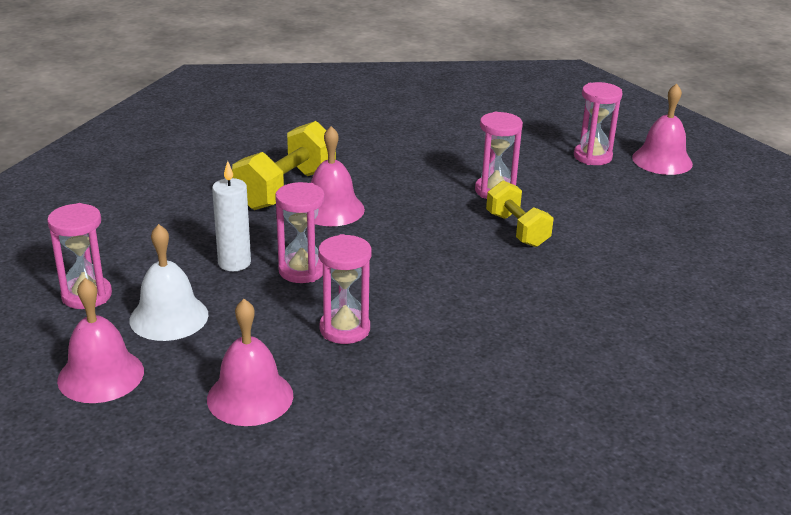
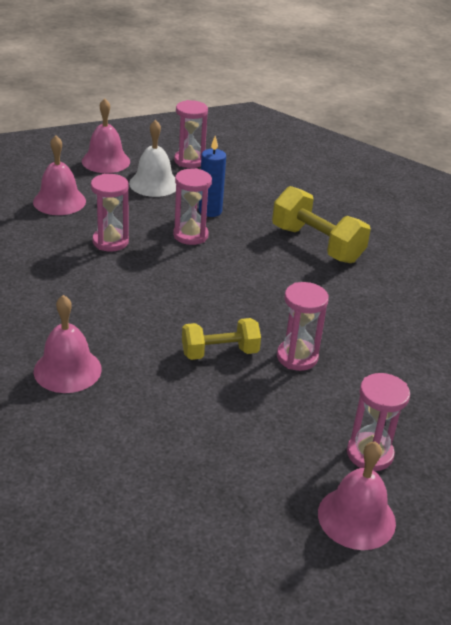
camera: 100 degrees right, 5 degrees up
white candle [212,161,251,271] -> blue candle [199,136,226,217]
pink bell [311,126,365,226] -> pink bell moved to [34,295,102,393]

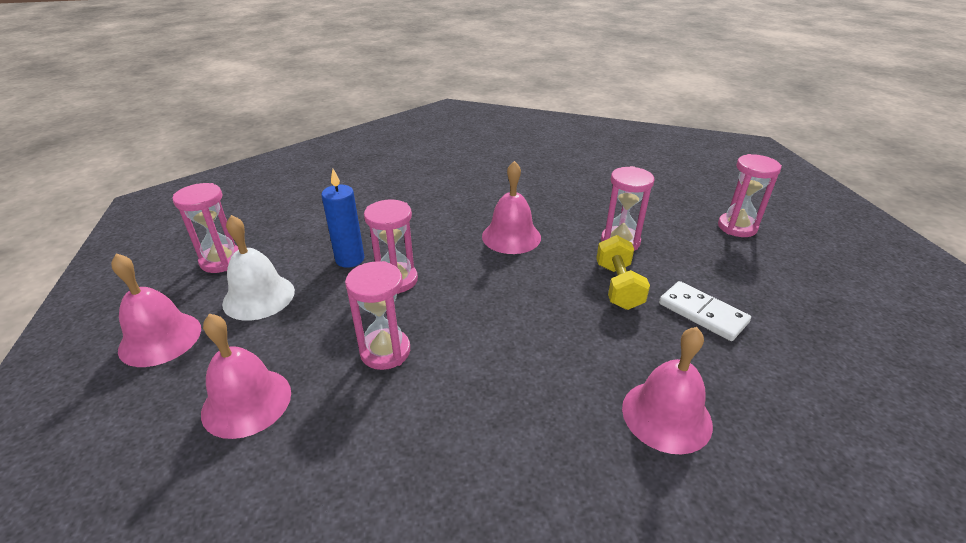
camera: 75 degrees left, 0 degrees up
yellow dumbbell [272,186,371,263] -> none
pink bell [318,441,396,550] -> pink bell moved to [482,161,541,254]
none -> white domino [659,281,751,341]

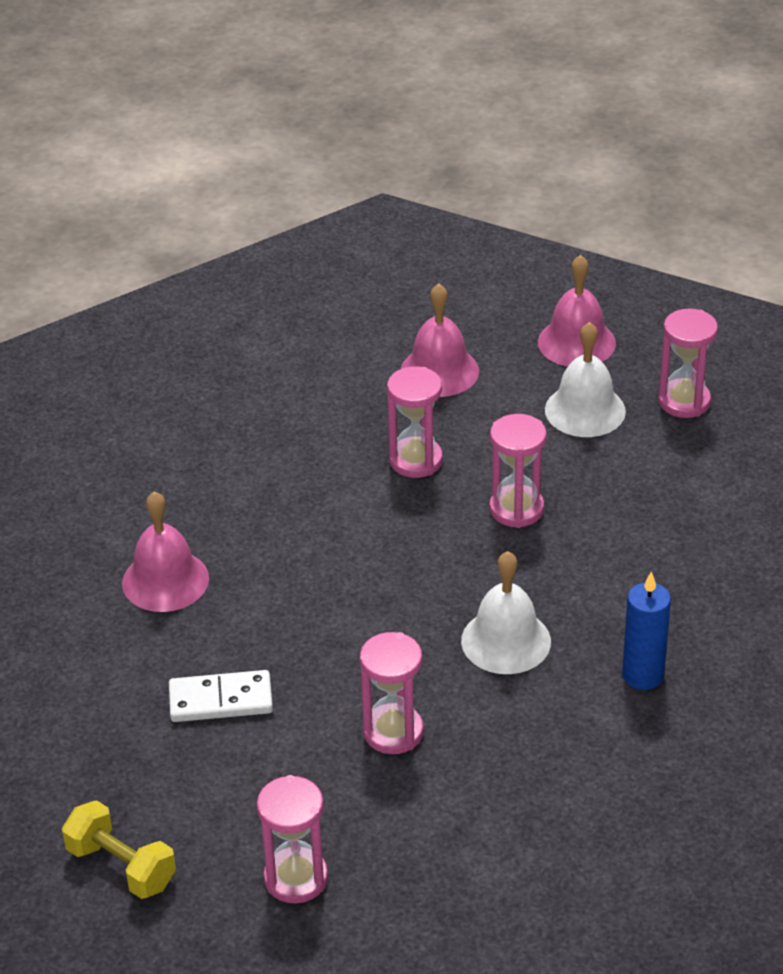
camera: 130 degrees right, 5 degrees up
blue candle [321,169,364,268] -> blue candle moved to [622,572,671,690]
pink bell [482,161,541,254] -> white bell [461,551,551,674]
yellow dumbbell [596,235,650,310] -> yellow dumbbell moved to [62,800,176,899]

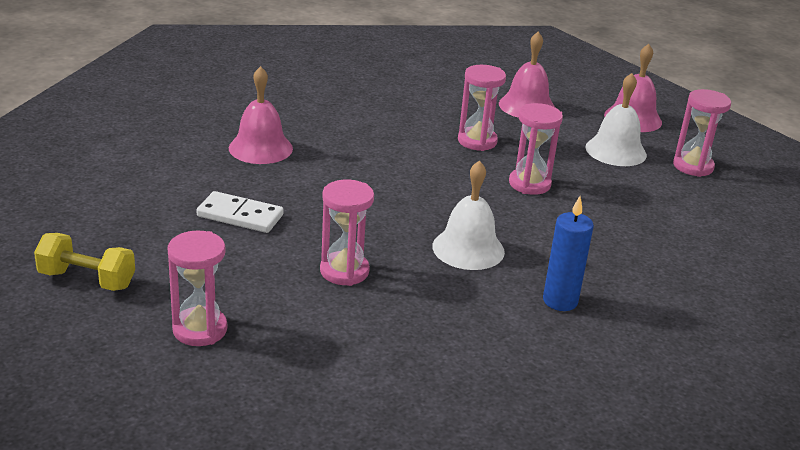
camera: 20 degrees right, 10 degrees down
yellow dumbbell [62,800,176,899] -> yellow dumbbell turned 45 degrees counterclockwise [34,233,135,291]

